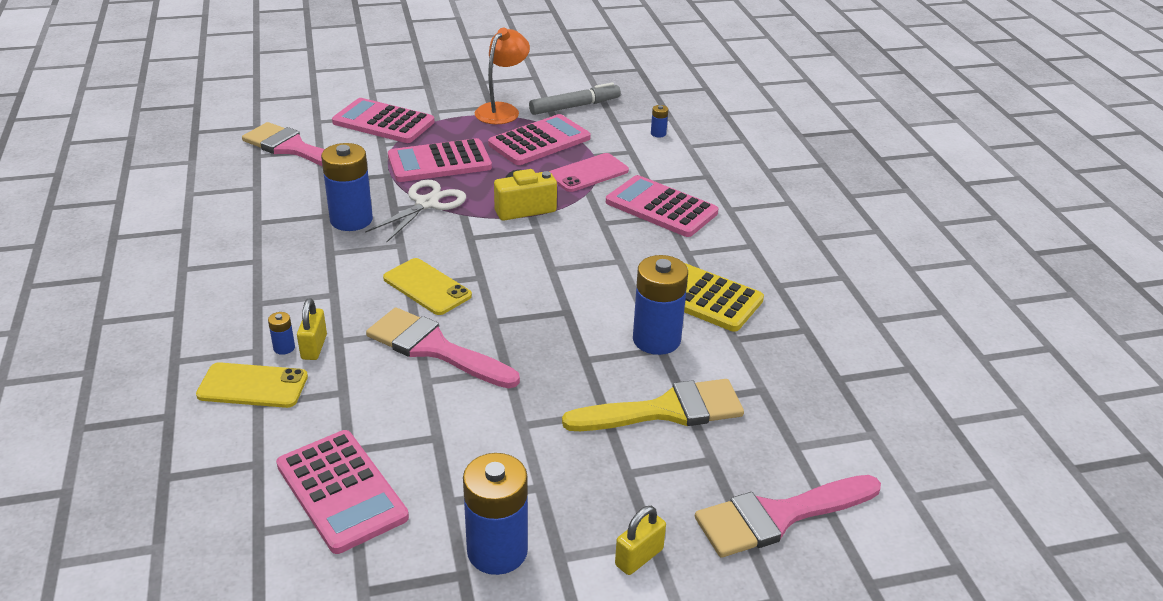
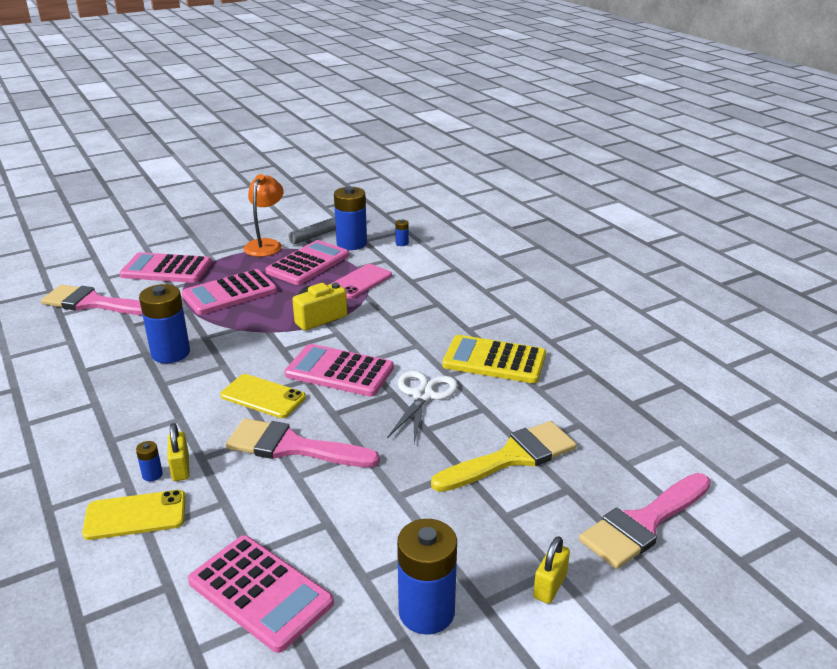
camera: 15 degrees left, 5 degrees down
white scissors [365,180,466,242] -> white scissors moved to [387,371,458,443]
pink calculator [606,175,718,237] -> pink calculator moved to [284,344,394,397]
blue battery [633,255,688,355] -> blue battery moved to [334,187,367,250]

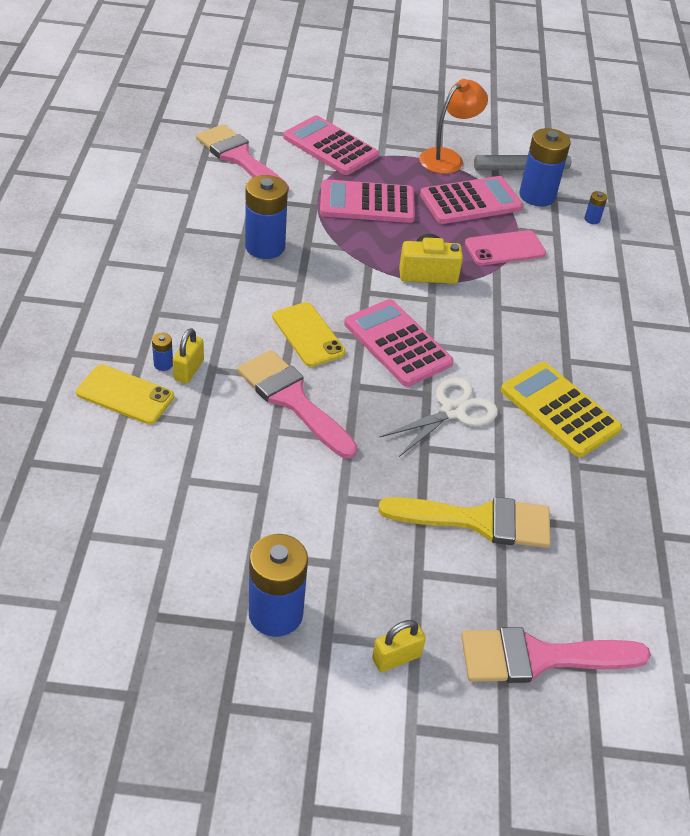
camera: 30 degrees right, 15 degrees up
pink calculator [188,535,334,653] -> none

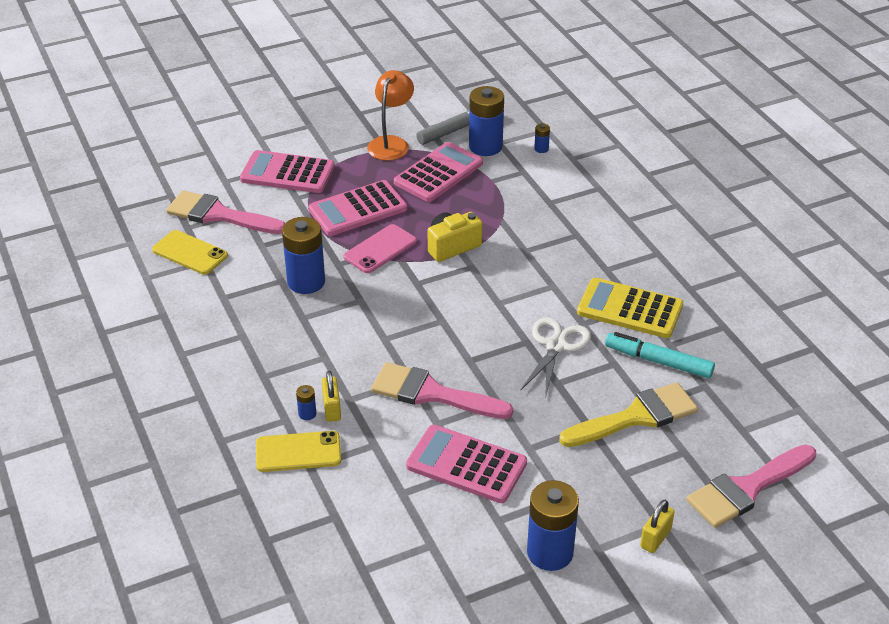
camera: 25 degrees left, 5 degrees down
yellow phone [272,302,346,367] -> yellow phone moved to [152,230,228,274]
pink calculator [344,299,453,387] -> pink calculator moved to [406,425,527,503]
pink phone [465,230,546,265] -> pink phone moved to [344,224,417,273]
none -> turquoise marker [605,332,715,378]

